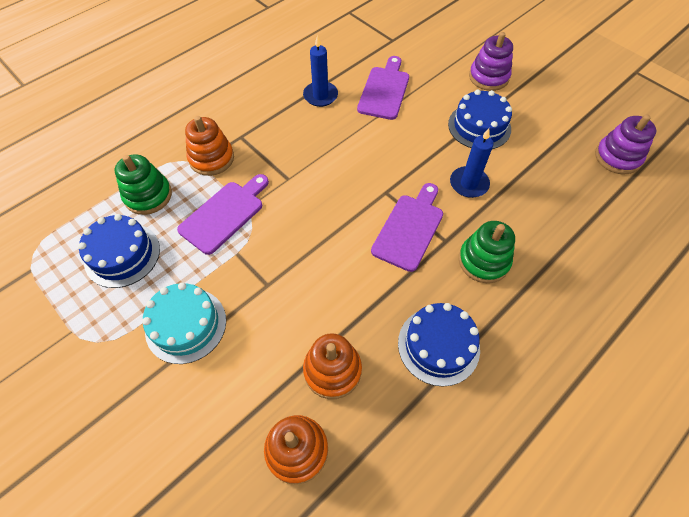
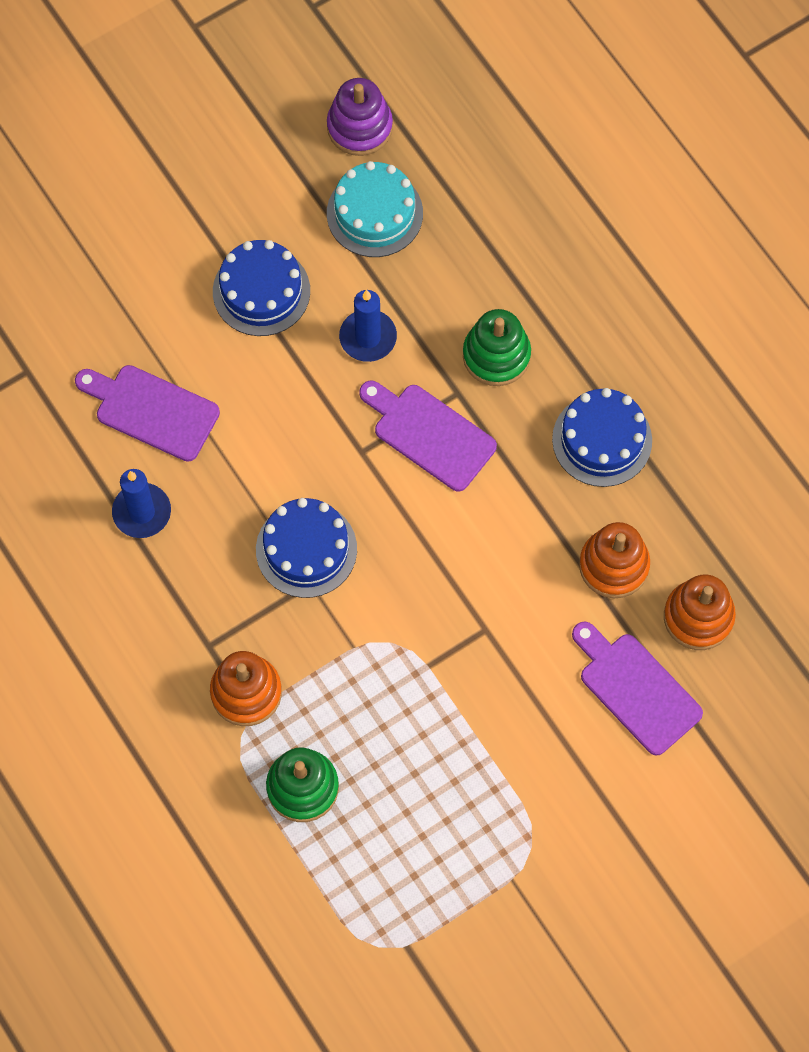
camera: 80 degrees left, 10 degrees up
blue cake [78,214,160,288] -> blue cake moved to [256,498,357,598]
turquoise cake [142,282,226,364] -> turquoise cake moved to [327,161,423,257]
purple cutting board [177,174,269,255] -> purple cutting board moved to [572,622,703,756]
purple stacking toy [469,32,513,91] -> none

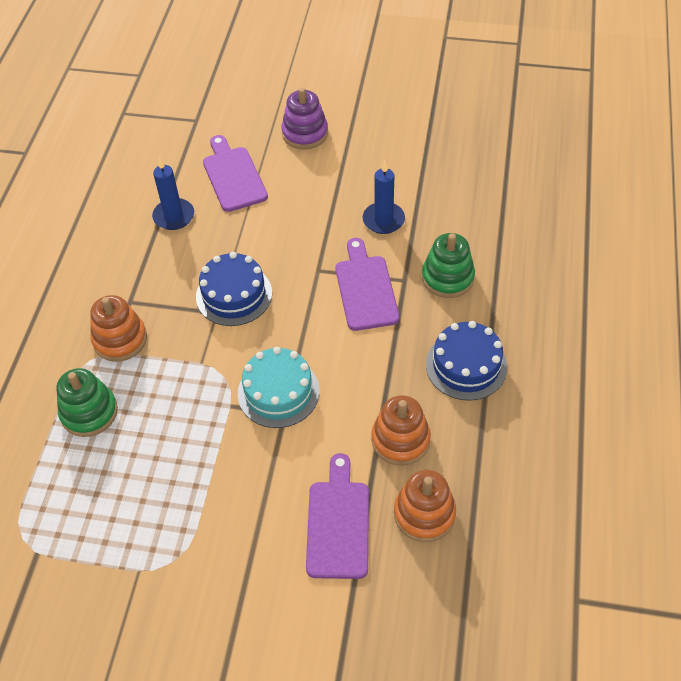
camera: 45 degrees right, 15 degrees down
blue cake [213,240,310,336] -> none
purple stacking toy [327,78,393,156] -> purple stacking toy moved to [281,87,328,149]
turquoise cake [327,161,423,257] -> turquoise cake moved to [238,347,320,428]

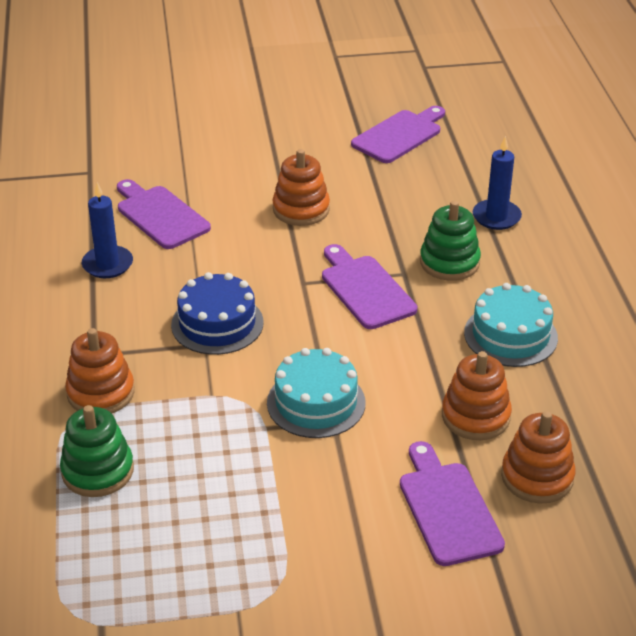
camera: 20 degrees left, 15 degrees down
purple stacking toy [281,87,328,149] -> none
blue candle [363,161,405,234] -> blue candle moved to [473,136,522,230]
blue cake [426,321,507,401] -> turquoise cake [464,283,558,367]
none -> orange stacking toy [272,149,330,226]
none -> purple cutting board [351,106,445,163]

